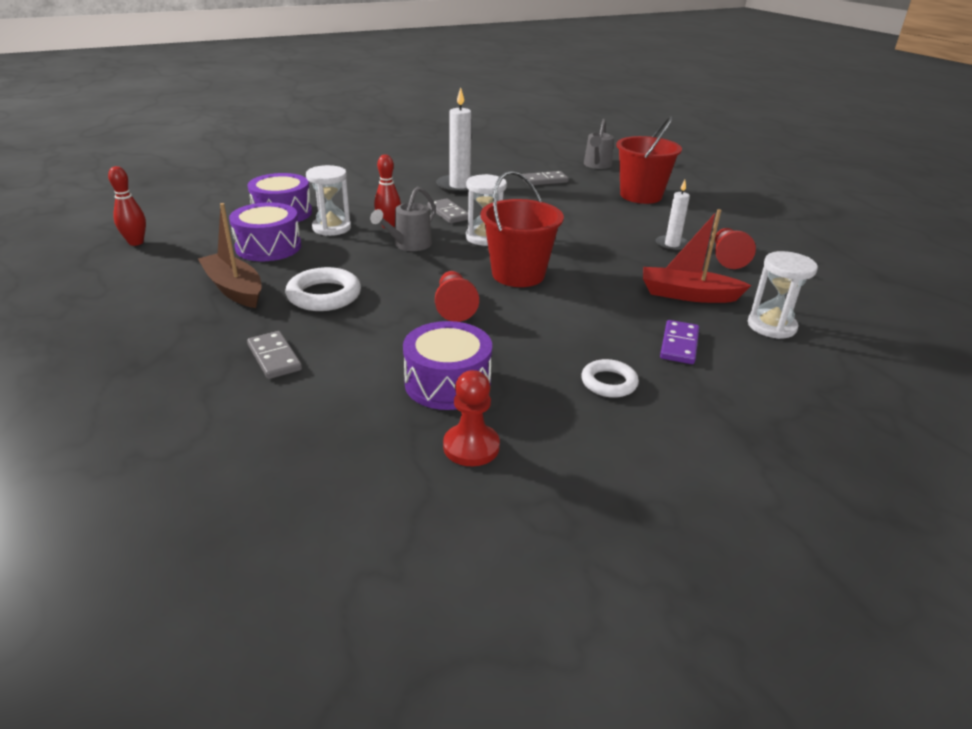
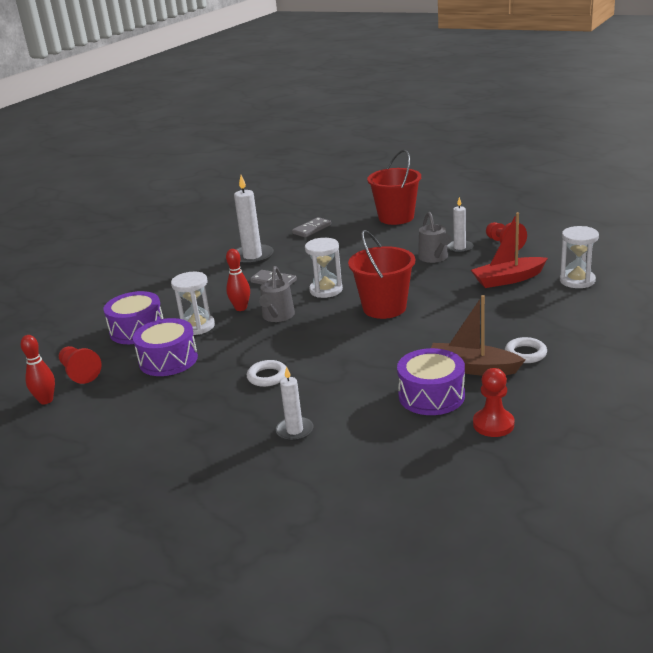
camera: 25 degrees left, 5 degrees down
brown boat [198,203,262,308] -> brown boat moved to [431,295,525,376]
grey domino [247,331,302,379] -> white candle [276,366,313,441]
white ring [286,267,361,311] -> white ring [247,360,286,387], size x0.65
red pawn [435,271,479,322] -> red pawn moved to [59,346,102,384]
grey watering can [584,119,614,169] -> grey watering can moved to [418,212,451,263]
purple domino [660,320,699,364] -> none

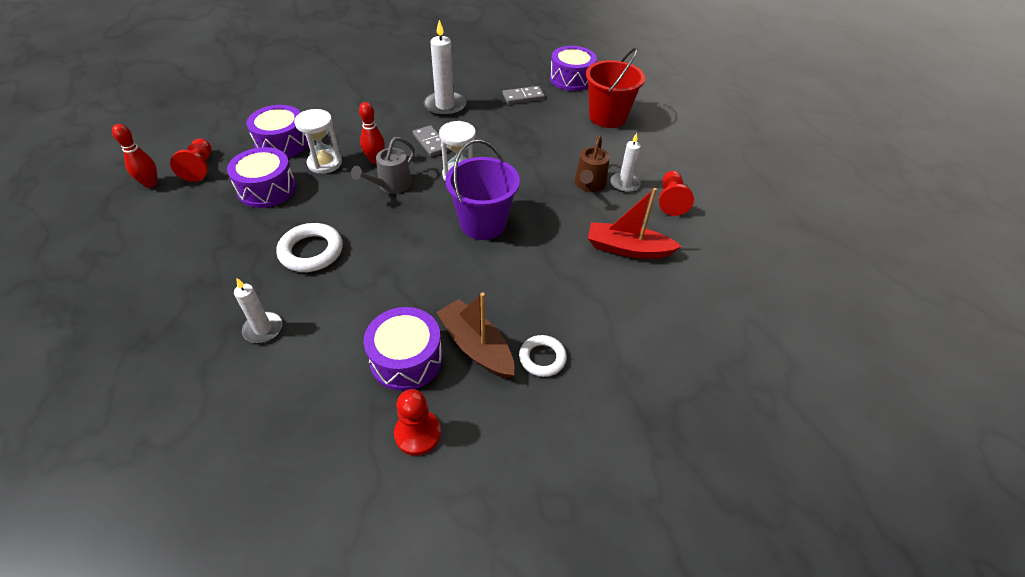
camera: 25 degrees right, 20 degrees up
white ring [247,360,286,387] -> white ring [276,223,343,272], size x1.54
red bucket [348,230,415,319] -> purple bucket [445,139,520,240]
grey watering can [418,212,451,263] -> brown watering can [574,135,610,192]
white hourglass [560,226,599,288] -> none
none -> purple drum [550,46,597,91]

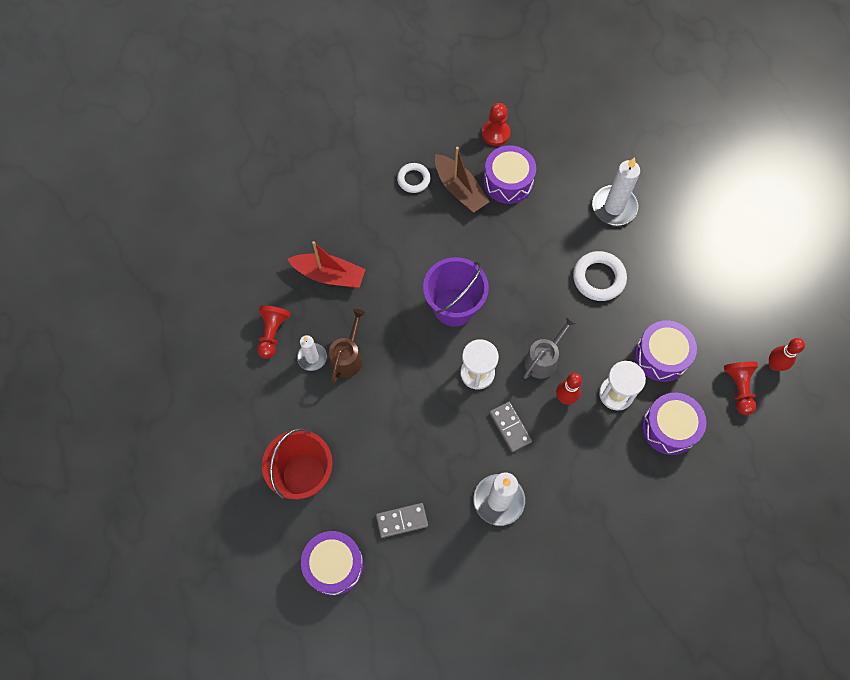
camera: 175 degrees left, 20 degrees up
white candle [234,278,282,343] -> white candle [592,157,640,225], size x1.63

